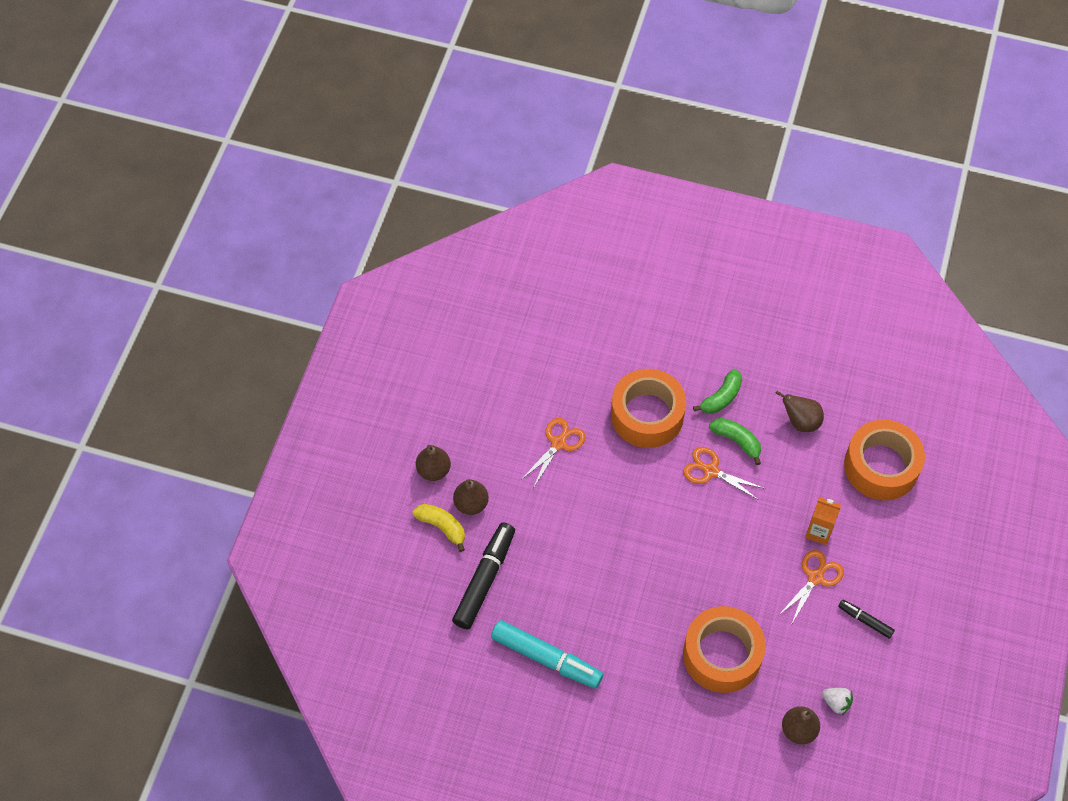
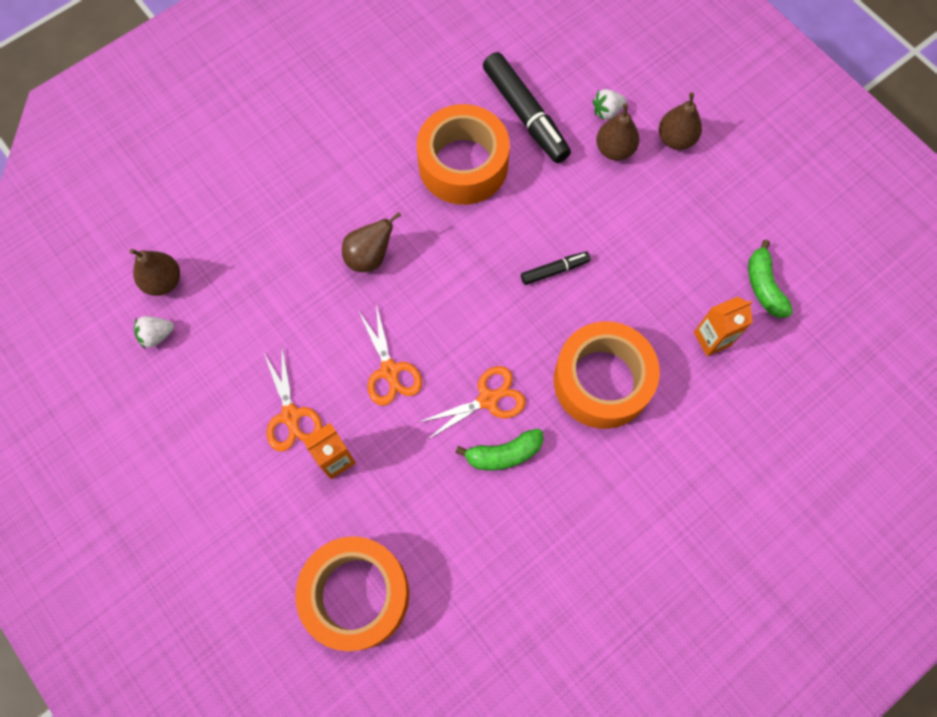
camera: 125 degrees right, 10 degrees up
yellow banana [413,504,465,552] -> white strawberry [593,89,627,121]
turquoise marker [491,620,603,688] -> none
orange scissors [521,418,586,487] -> orange scissors moved to [358,305,422,406]
orange tape [683,606,766,693] -> orange tape moved to [417,104,510,205]
green banana [693,369,742,414] -> green banana moved to [748,240,793,318]
brown pear [775,391,824,432] -> brown pear moved to [342,212,401,272]
black marker [838,600,895,639] -> black marker moved to [521,252,591,285]
none -> orange carton [694,297,753,356]

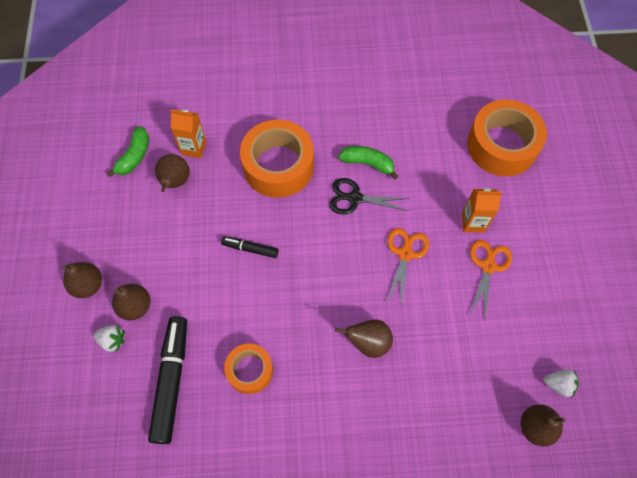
camera: 145 degrees left, 5 degrees down
orange tape [417,104,510,205] -> orange tape [224,343,273,394], size x0.57
orange scissors [417,366,526,440] -> black scissors [329,178,410,215]
none -> brown pear [155,154,190,192]

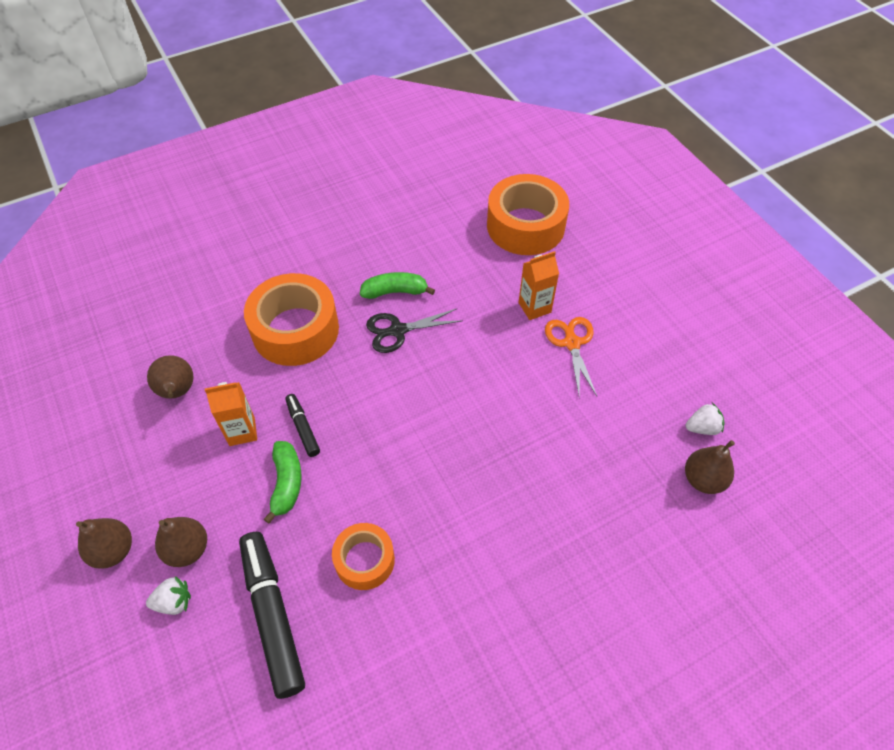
camera: 25 degrees left, 10 degrees down
green banana [106,126,149,177] -> green banana moved to [264,441,302,524]
orange carton [170,109,206,158] -> orange carton moved to [205,382,257,446]
black marker [221,236,279,258] -> black marker turned 75 degrees clockwise [285,394,320,457]
brown pear [335,319,393,358] -> none
orange scissors [386,228,429,307] -> none

